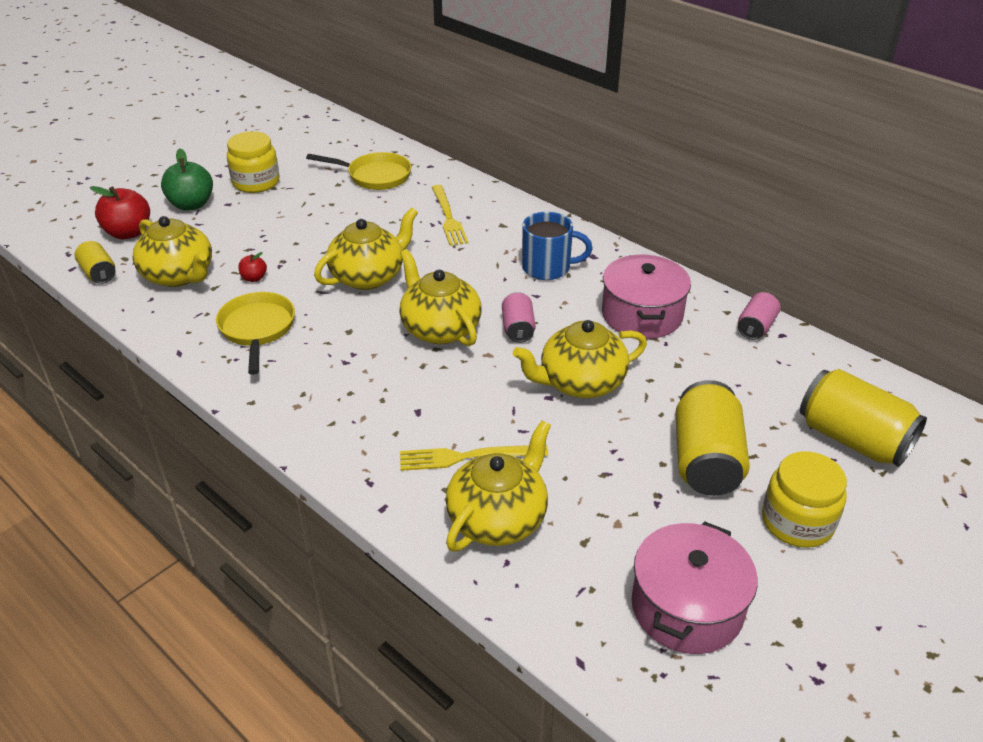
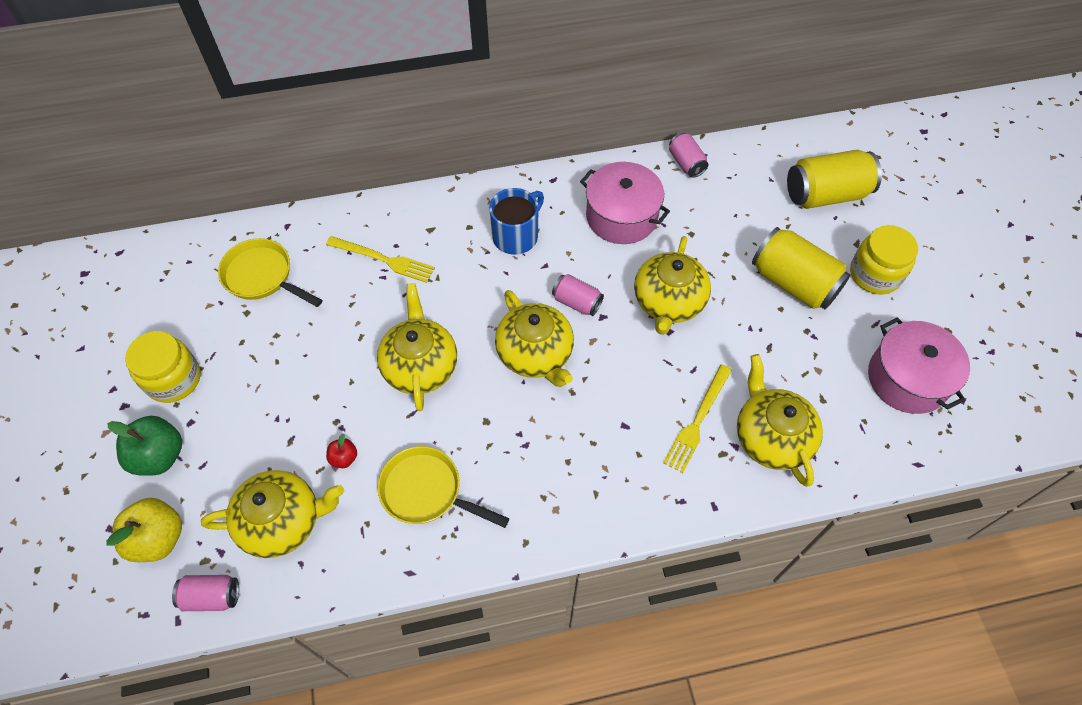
camera: 55 degrees left, 20 degrees up
yellow can [74,241,115,284] -> pink can [172,575,239,611]
red apple [90,186,150,239] -> yellow apple [106,498,182,562]
yellow pan [306,152,411,190] -> yellow pan turned 105 degrees counterclockwise [218,238,322,307]
yellow teapot [400,249,482,346] -> yellow teapot turned 120 degrees counterclockwise [495,290,574,387]

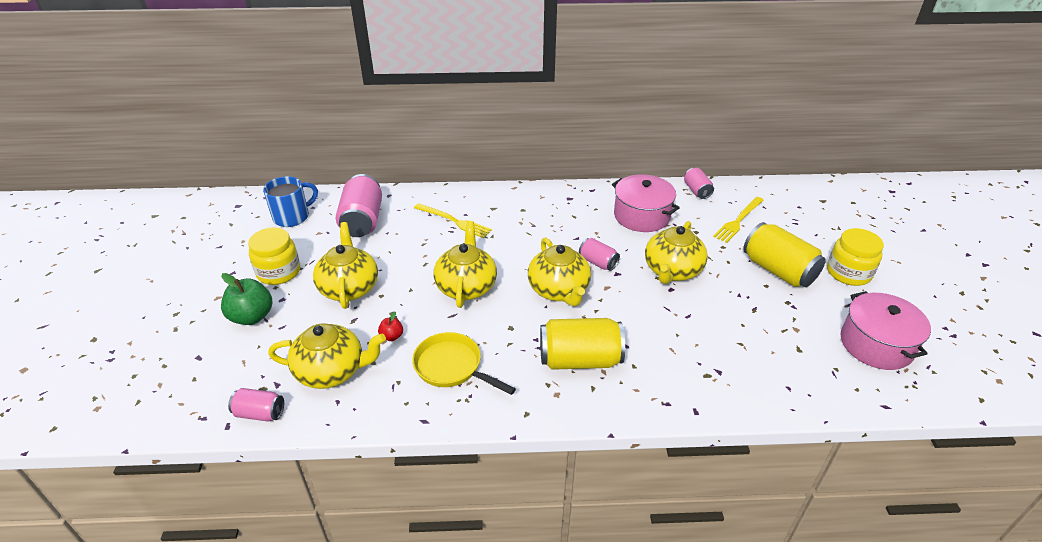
camera: 10 degrees right, 20 degrees down
yellow apple [106,498,182,562] -> none
yellow pan [218,238,322,307] -> pink can [336,174,382,237]
blue mug [489,188,544,255] -> blue mug moved to [263,176,318,227]
yellow fork [663,364,732,473] -> yellow fork moved to [713,197,764,243]
yellow teapot [737,354,823,487] -> yellow teapot moved to [313,222,378,309]
yellow can [787,149,882,209] -> yellow can moved to [540,318,625,370]

